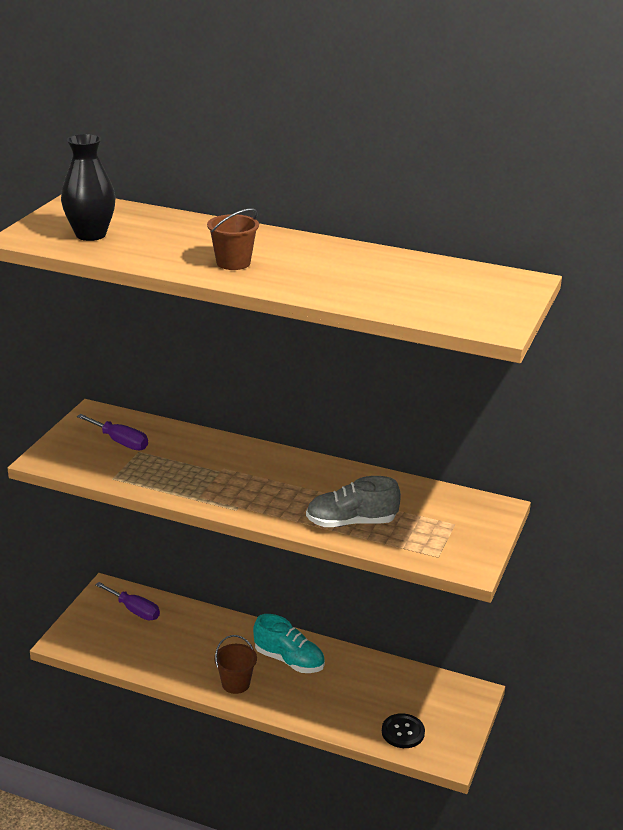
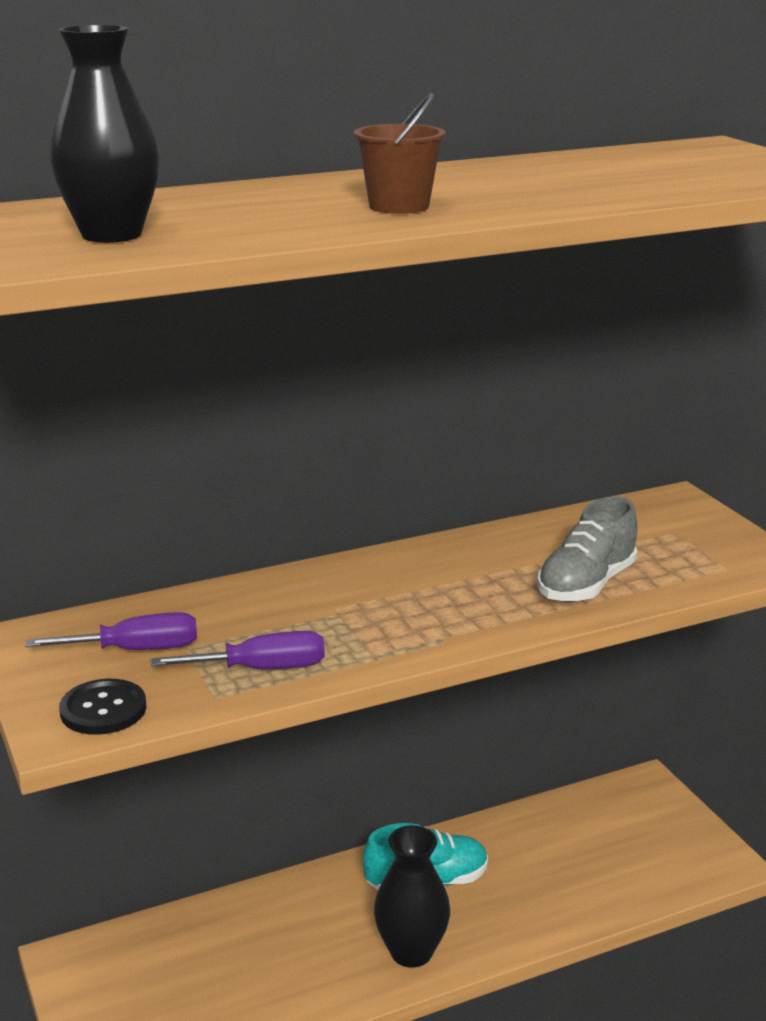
camera: 45 degrees left, 5 degrees down
purple screwdriver [95,582,160,620] -> purple screwdriver moved to [151,631,325,669]
brown bucket [214,635,257,694] -> black vase [374,825,450,968]
black button [382,713,425,748] -> black button moved to [59,679,146,735]

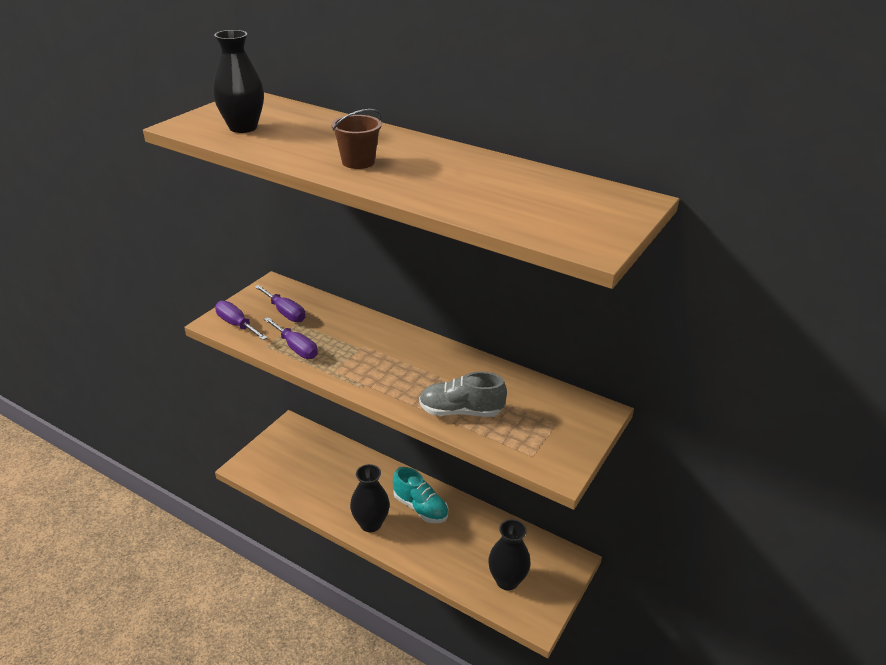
camera: 55 degrees right, 10 degrees up
black button [59,679,146,735] -> purple screwdriver [215,301,268,340]
none -> black vase [488,519,531,590]

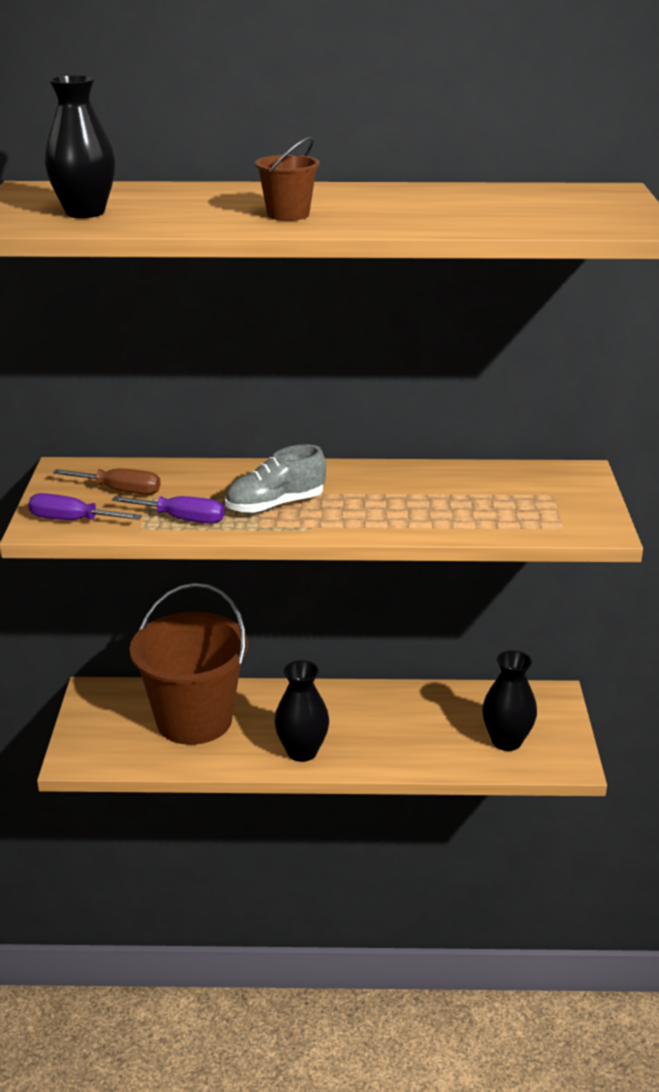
camera: 30 degrees left, 5 degrees down
purple screwdriver [255,285,305,322] -> brown screwdriver [53,469,161,495]
turquoise shoe [393,467,448,523] -> none
grey shoe [419,372,507,417] -> grey shoe moved to [225,444,326,513]
none -> brown bucket [130,583,248,745]

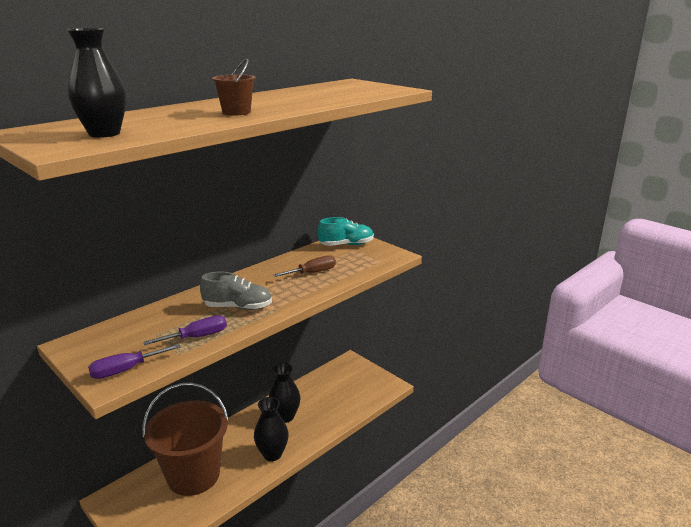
camera: 45 degrees left, 5 degrees down
brown screwdriver [53,469,161,495] -> brown screwdriver moved to [273,255,336,277]
grey shoe [225,444,326,513] -> grey shoe turned 105 degrees counterclockwise [200,271,272,310]
black vase [482,650,537,751] -> black vase moved to [269,363,300,423]
none -> turquoise shoe [318,217,374,246]

